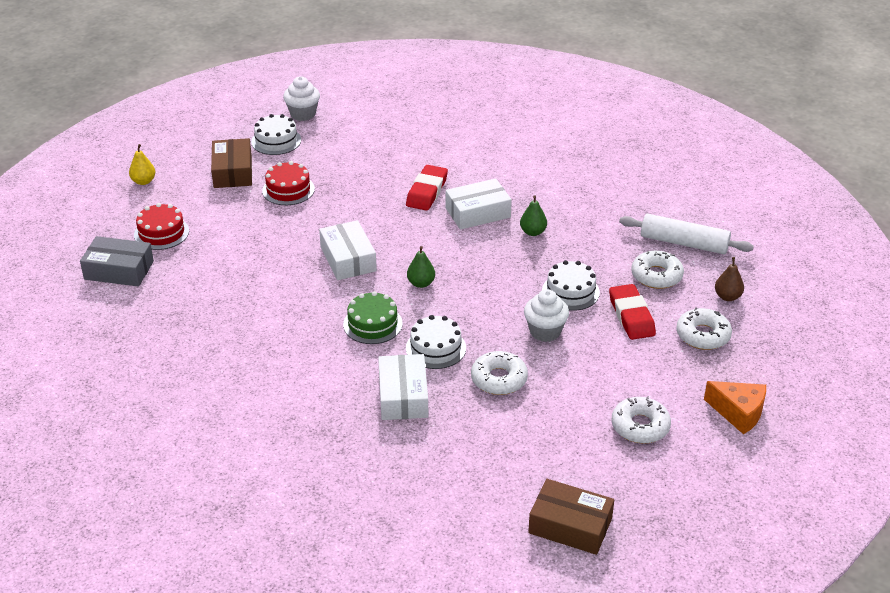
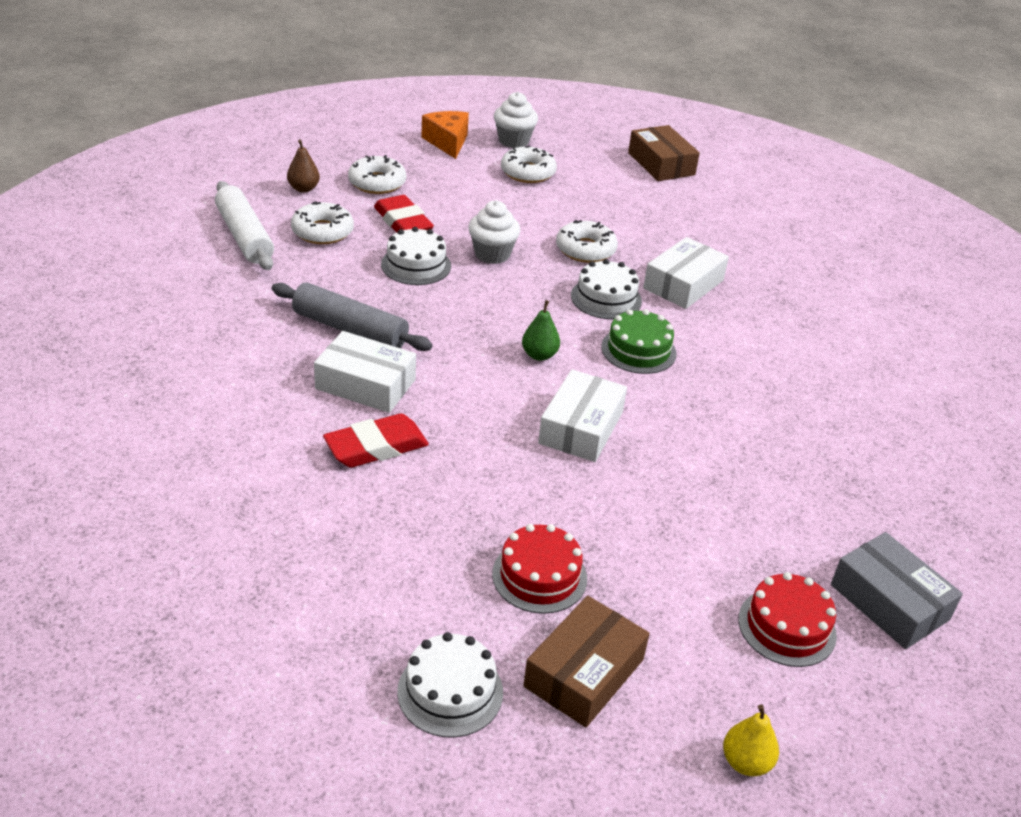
camera: 140 degrees left, 0 degrees up
white cupcake [283,76,320,121] -> white cupcake moved to [494,92,538,148]
green pear [520,195,547,236] -> grey rolling pin [272,282,432,351]
red eraser [609,284,656,340] -> red eraser turned 60 degrees counterclockwise [374,195,434,233]

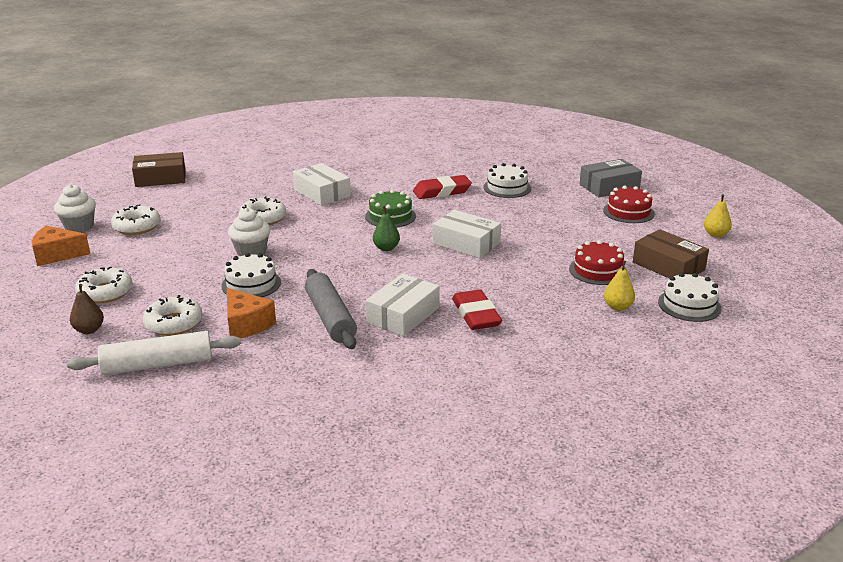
camera: 75 degrees left, 10 degrees down
grey rolling pin [272,282,432,351] -> grey rolling pin turned 60 degrees counterclockwise [305,269,357,349]
red eraser [374,195,434,233] -> red eraser moved to [413,175,472,199]
white cake [571,259,642,319] -> white cake moved to [483,163,531,198]
none -> orange cheese [227,288,276,338]
none -> yellow pear [604,261,635,311]

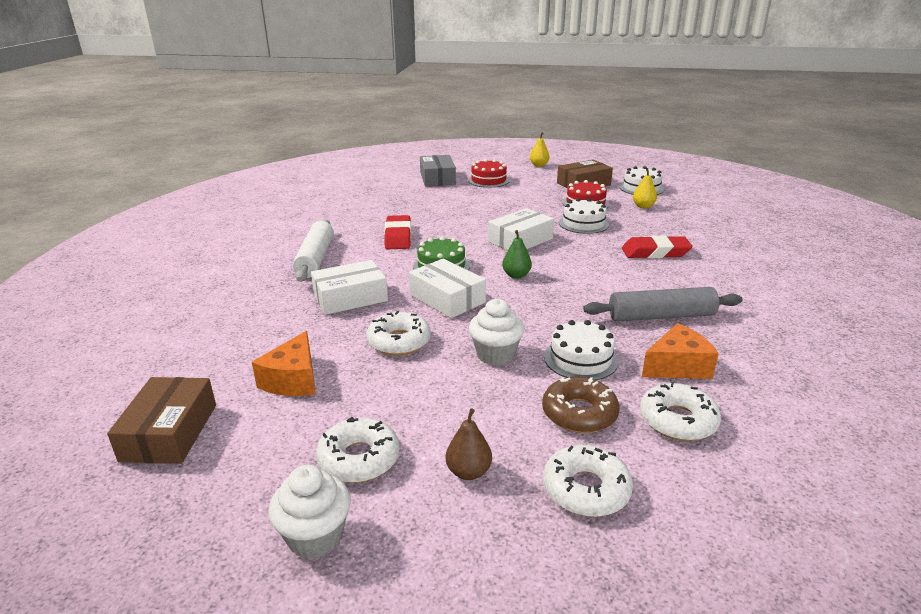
camera: 75 degrees left, 0 degrees up
orange cheese [32,226,90,266] -> orange cheese moved to [252,331,316,396]
white rolling pin [67,331,241,375] -> white rolling pin moved to [293,220,334,282]
brown pear [70,284,104,334] -> brown pear moved to [446,408,492,480]
white box [366,273,440,336] -> white box moved to [409,259,486,318]
white cake [483,163,531,198] -> white cake moved to [559,198,609,234]
none -> brown donut [542,377,620,433]

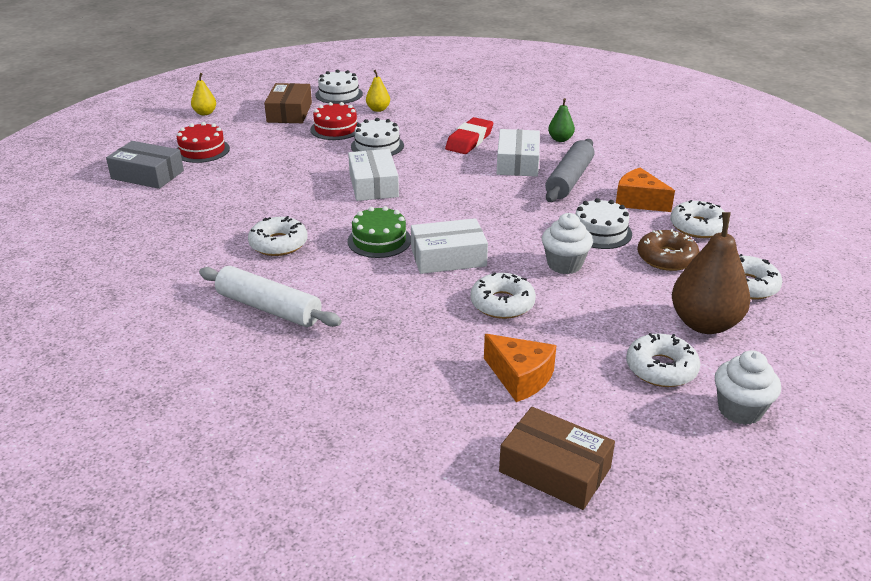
camera: 60 degrees left, 5 degrees up
white box [311,260,388,315] -> white box moved to [497,129,540,177]
red eraser [384,215,411,249] -> white donut [248,216,308,256]
brown pear [446,408,492,480] -> brown pear [672,212,751,334], size x2.02
green pear [502,230,532,279] -> green pear moved to [548,98,575,142]
orange cheese [642,323,719,379] -> orange cheese turned 60 degrees counterclockwise [616,168,675,212]

